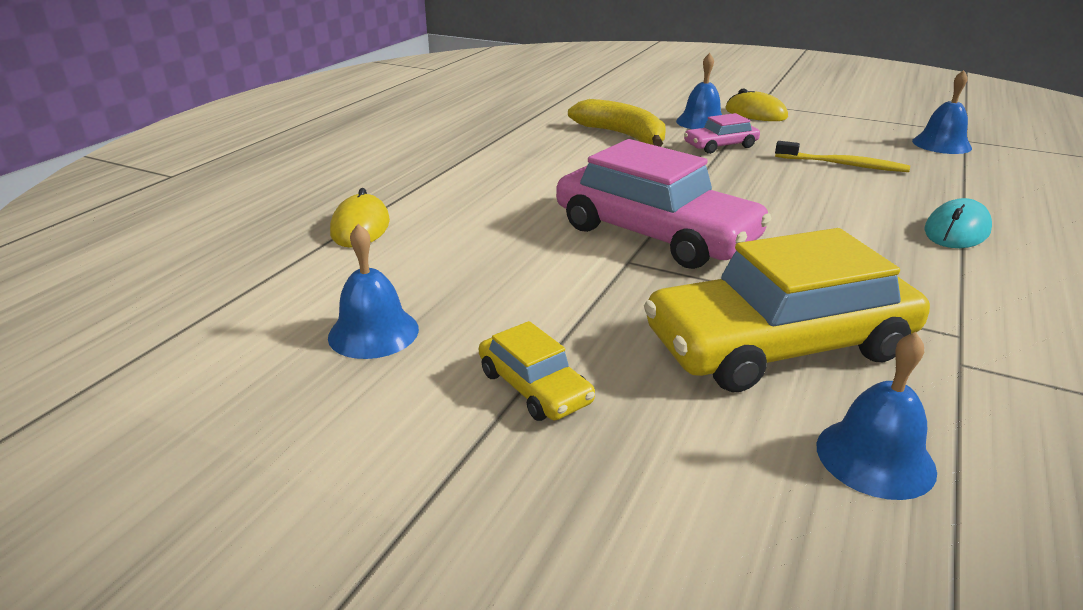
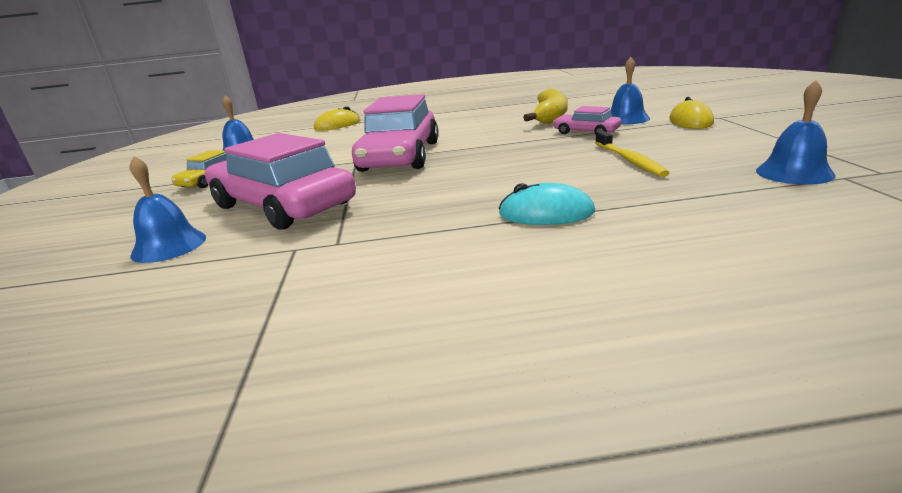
camera: 60 degrees right, 5 degrees down
yellow car [644,228,930,392] -> pink car [205,133,356,230]

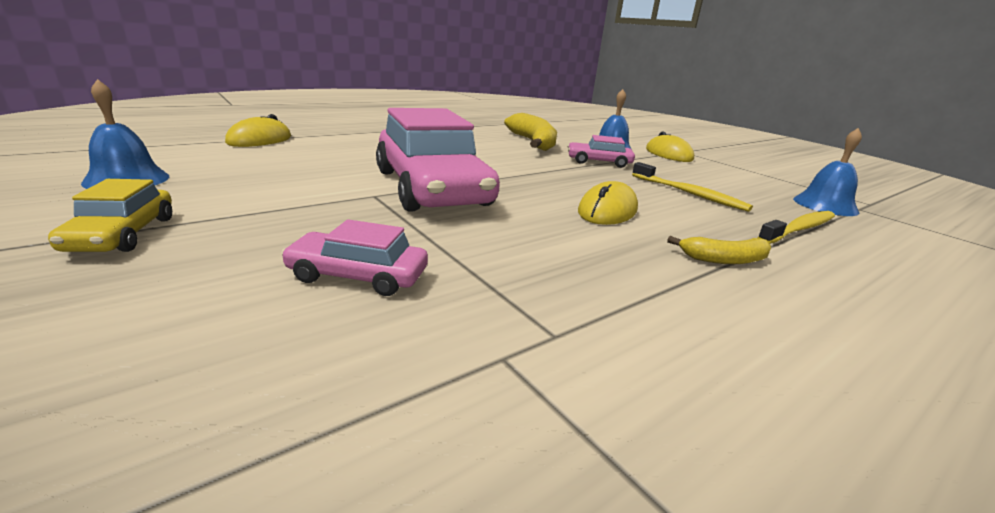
camera: 35 degrees left, 0 degrees up
blue bell [129,156,206,263] -> none
pink car [205,133,356,230] -> pink car [281,219,428,296], size x0.47
turquoise mouse [498,183,595,225] -> yellow banana [667,236,771,264]
none -> yellow mouse [578,181,638,225]
none -> yellow toothbrush [757,211,835,244]

